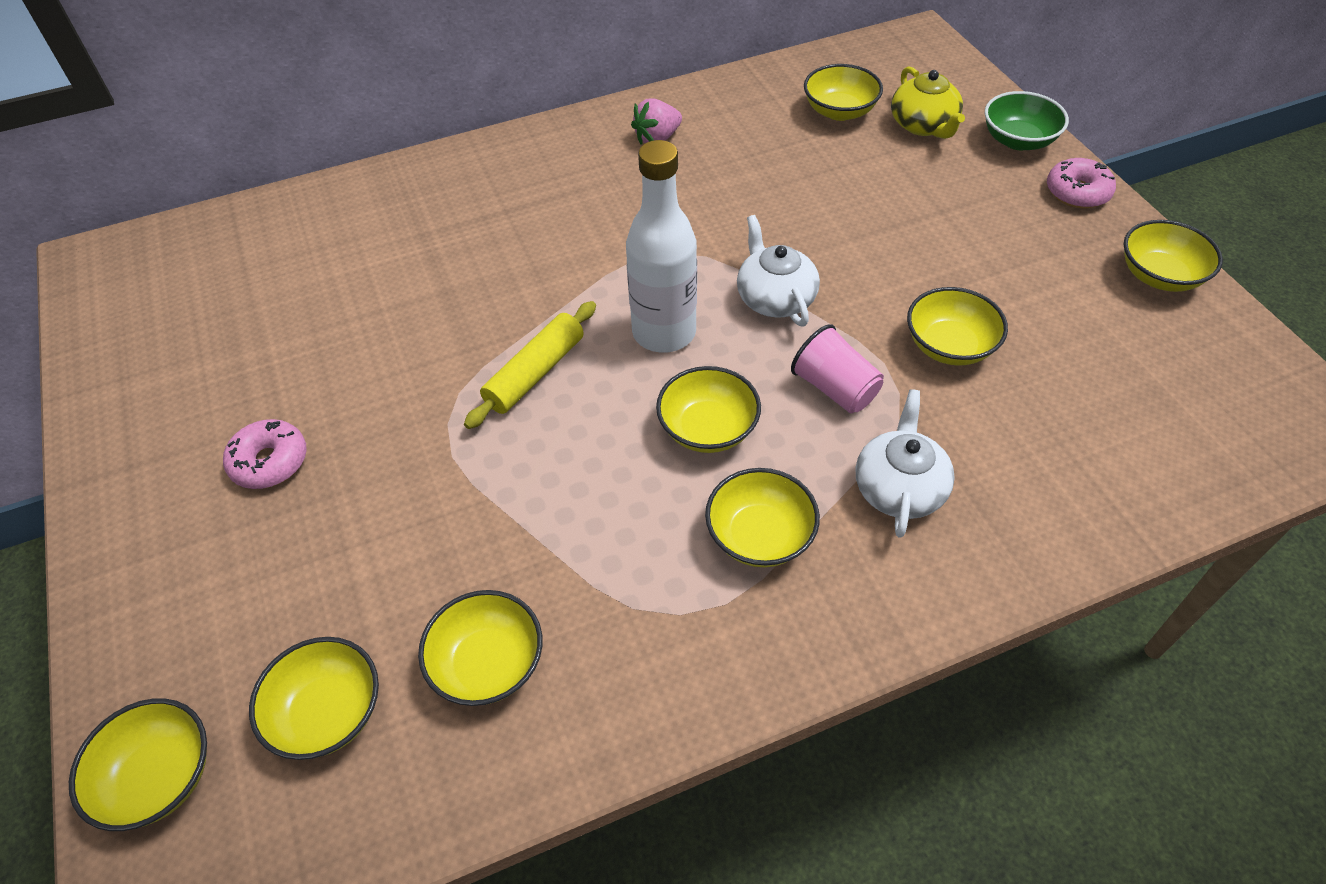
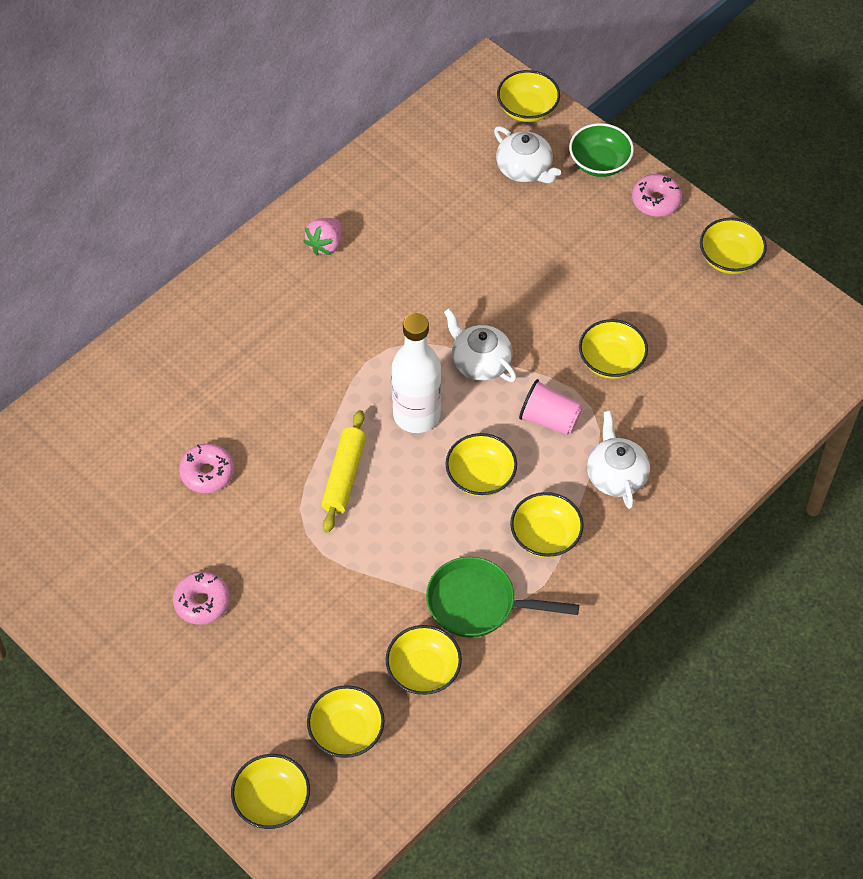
camera: 25 degrees left, 5 degrees up
yellow bowl [804,64,883,121] -> yellow bowl moved to [497,70,560,122]
yellow teapot [891,66,965,139] -> white teapot [494,126,561,183]
none -> pink donut [179,443,234,493]
none -> green pan [426,557,579,638]

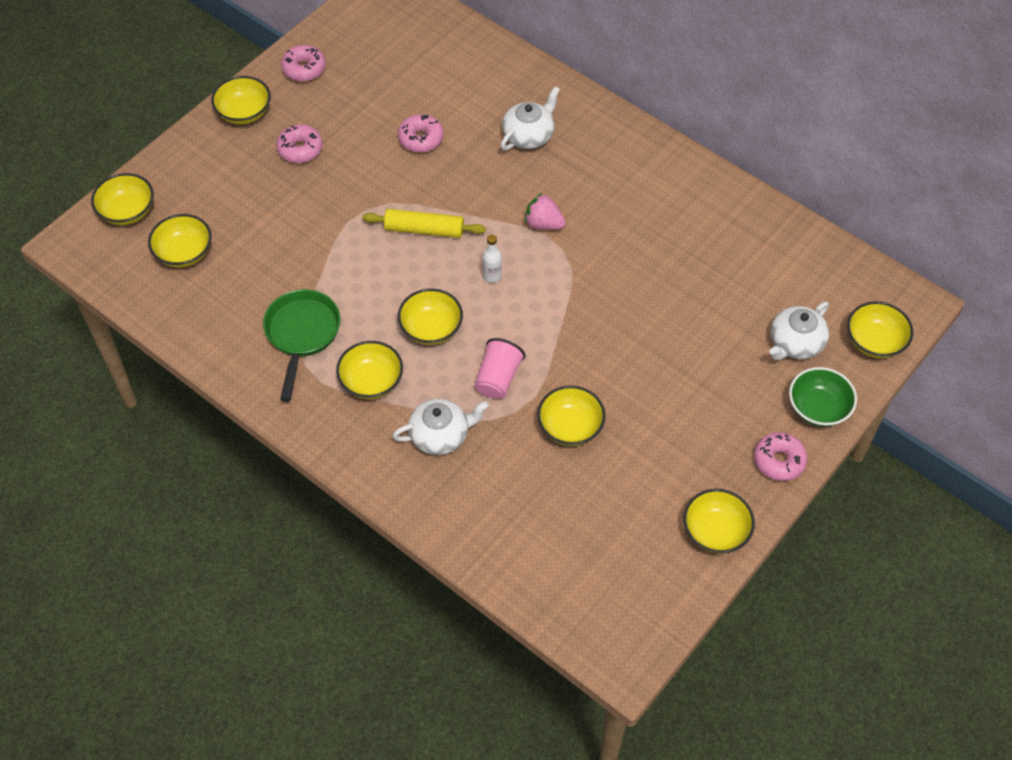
camera: 85 degrees right, 0 degrees up
pink strawberry [303,218,342,256] -> pink strawberry moved to [524,193,566,230]
yellow bowl [386,625,462,695] -> yellow bowl moved to [211,76,271,124]
white bottle [391,313,441,433] -> white bottle [483,235,502,283], size x0.43
white teapot [444,308,517,382] -> white teapot moved to [501,86,560,150]
none -> pink donut [281,45,326,82]

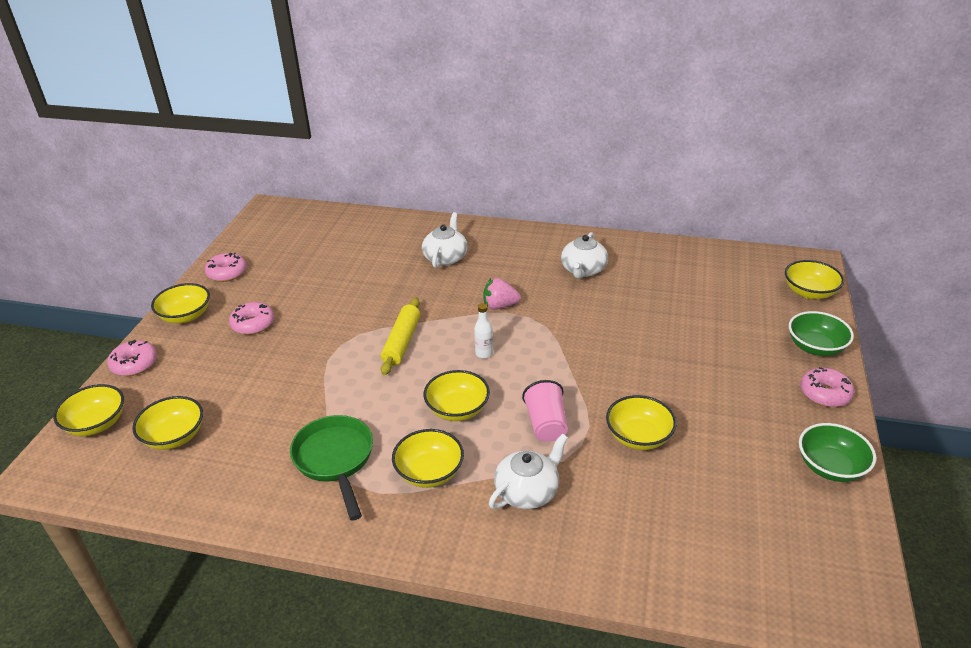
camera: 25 degrees left, 20 degrees down
yellow rolling pin [362,209,486,238] -> yellow rolling pin turned 60 degrees counterclockwise [381,298,420,375]
pink donut [398,114,443,153] -> pink donut moved to [107,340,157,376]
yellow bowl [684,489,755,554] -> green bowl [799,423,876,482]
white teapot [769,302,829,360] -> white teapot moved to [561,232,608,279]

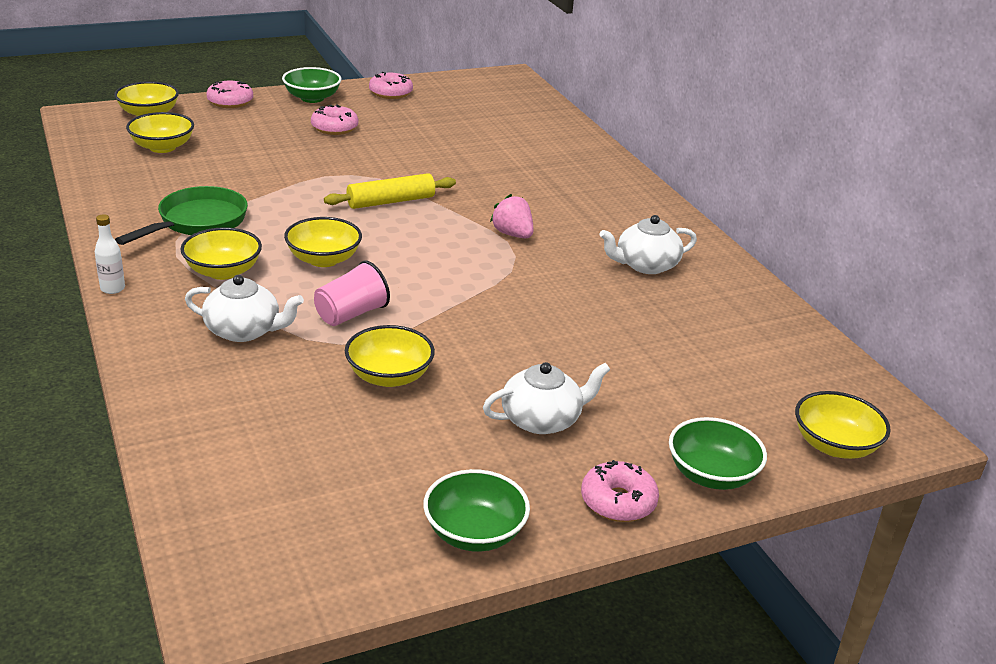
camera: 50 degrees right, 5 degrees down
yellow bowl [151,283,210,323] -> green bowl [282,67,342,103]
white teapot [422,212,468,268] -> white teapot moved to [483,362,611,434]
white bottle [474,303,493,358] -> white bottle moved to [95,214,125,294]

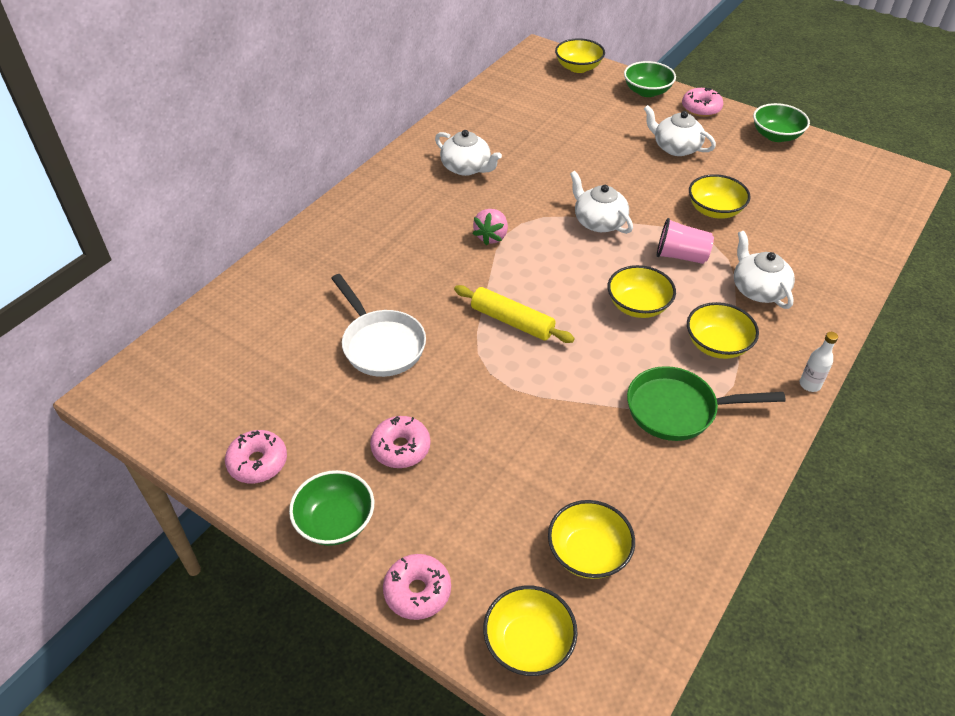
camera: 120 degrees left, 15 degrees up
none -> white pan [331,274,426,377]
none -> white teapot [570,171,633,234]

